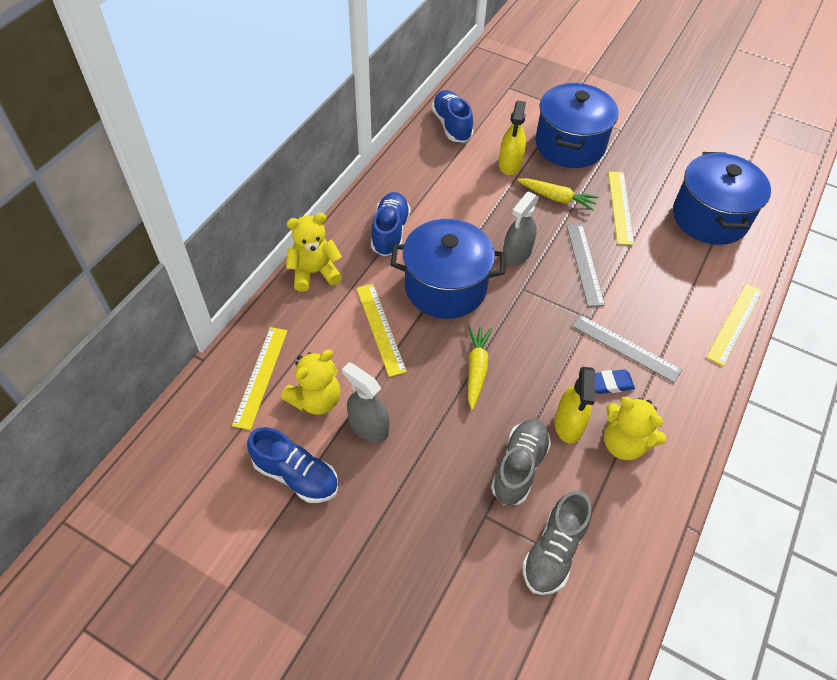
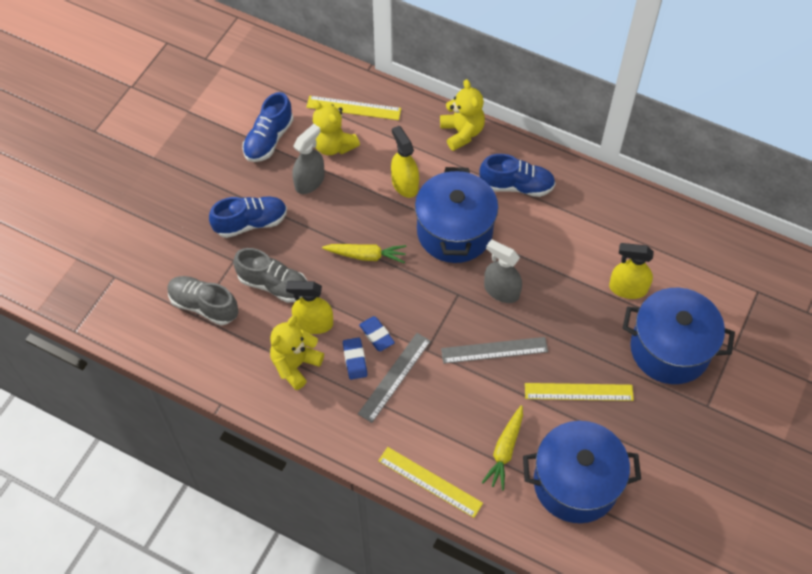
camera: 90 degrees right, 5 degrees up
yellow ruler [357,284,407,377] -> yellow spray bottle [391,126,419,198]
blue shoe [431,90,474,142] -> blue shoe moved to [209,197,287,238]
yellow carrot [517,178,599,211] -> yellow carrot moved to [482,405,523,490]
none -> blue eraser [359,316,395,351]

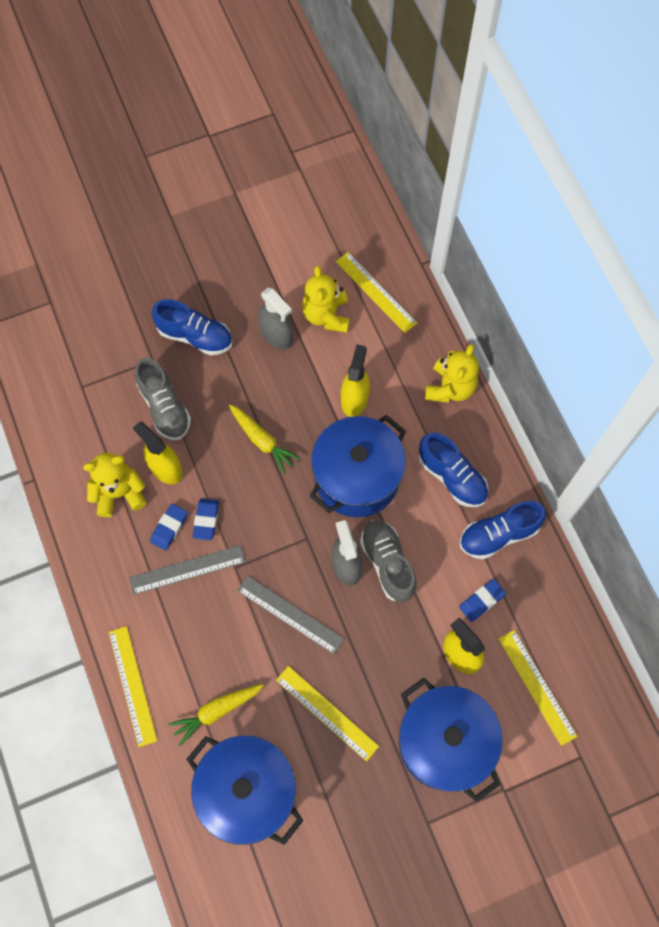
camera: 40 degrees right, 10 degrees up
grey shoe [167,276,238,325] -> grey shoe moved to [360,520,417,602]
blue shoe [242,92,293,162] -> blue shoe moved to [460,501,546,560]
grey spray bottle [292,124,325,194] -> grey spray bottle turned 60 degrees clockwise [258,287,293,349]
none -> blue eraser [459,579,506,622]
none -> yellow ruler [498,630,578,746]

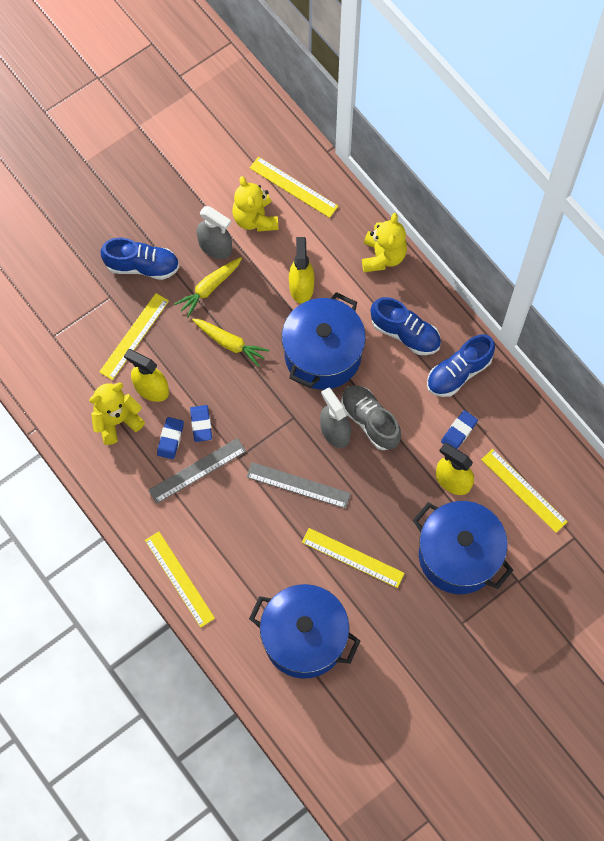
camera: 15 degrees left, 0 degrees up
grey shoe [135,358,191,440] -> yellow ruler [99,293,169,380]
yellow carrot [168,684,264,746] -> yellow carrot moved to [174,257,242,318]

